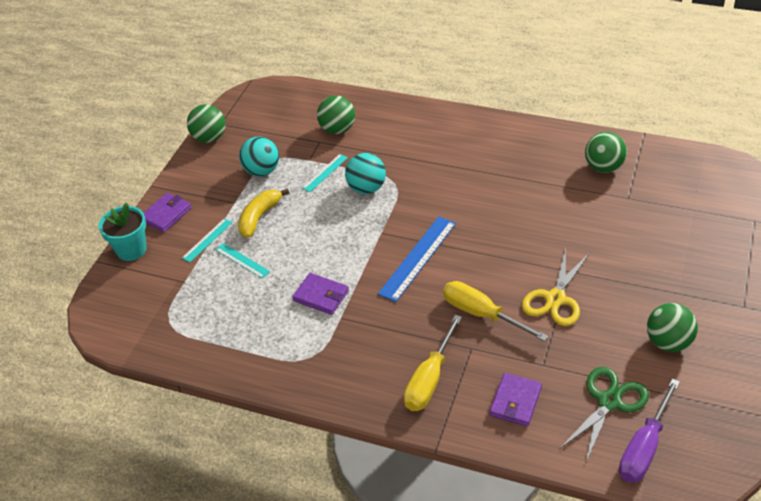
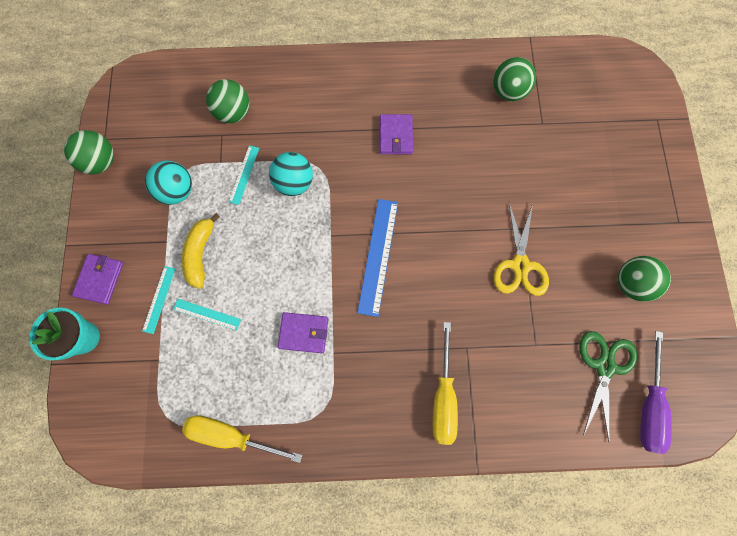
camera: 25 degrees left, 30 degrees up
yellow screwdriver [443,281,549,341] -> yellow screwdriver moved to [182,415,302,463]
purple wallet [489,373,542,427] -> purple wallet moved to [380,114,413,154]

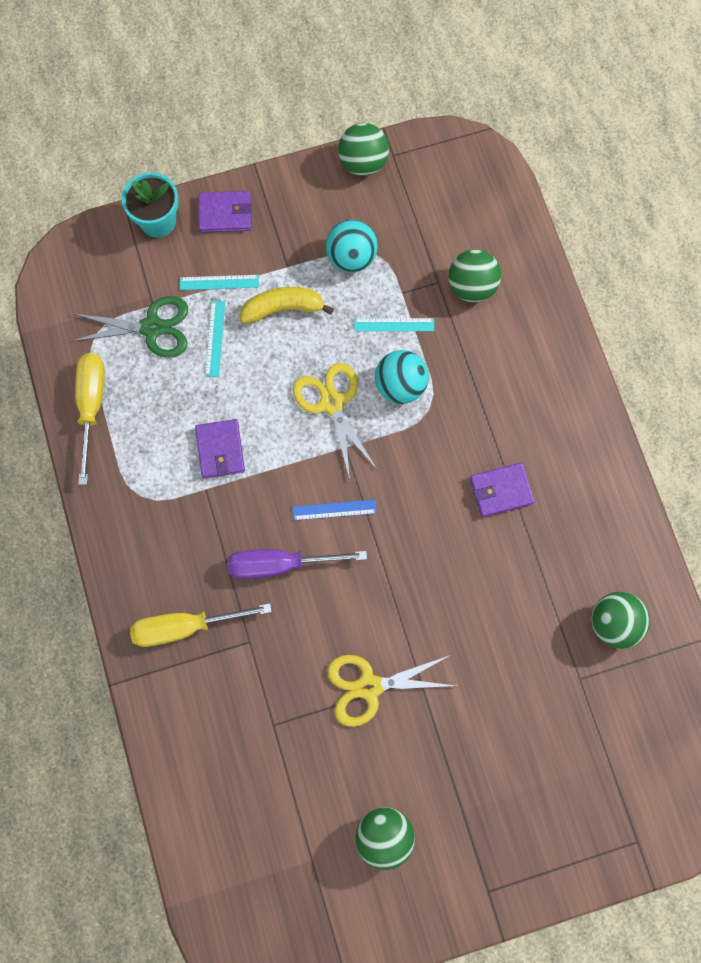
camera: 75 degrees right, 0 degrees up
blue ruler [357,199,398,317] -> blue ruler [292,500,377,521], size x0.55
green scissors [579,331,637,441] -> green scissors moved to [71,296,188,357]
purple screwdriver [640,331,672,454] -> purple screwdriver moved to [227,549,367,579]
none -> yellow scissors [293,363,377,480]

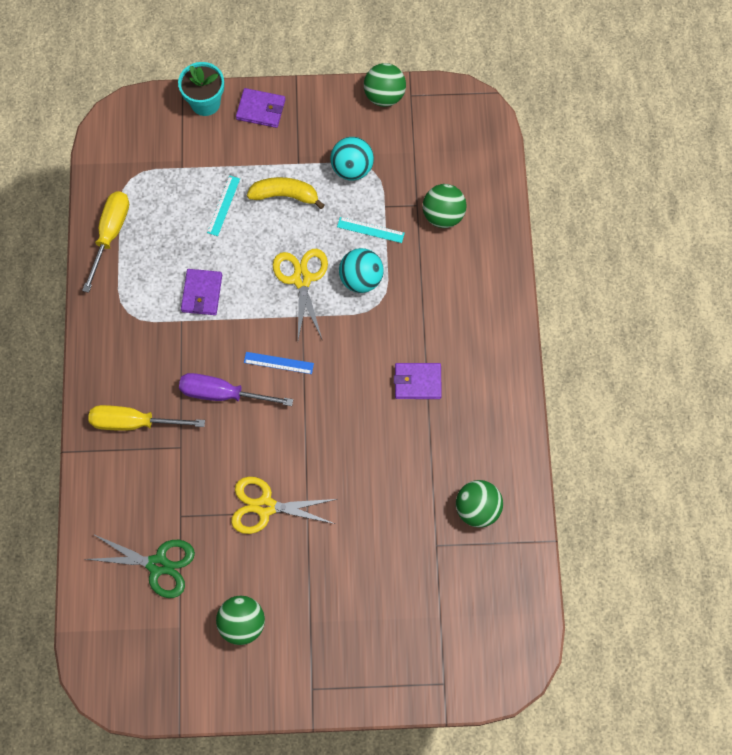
camera: 15 degrees right, 5 degrees down
green scissors [71,296,188,357] -> green scissors moved to [85,534,195,598]
turquoise ruler [180,275,259,290] -> none

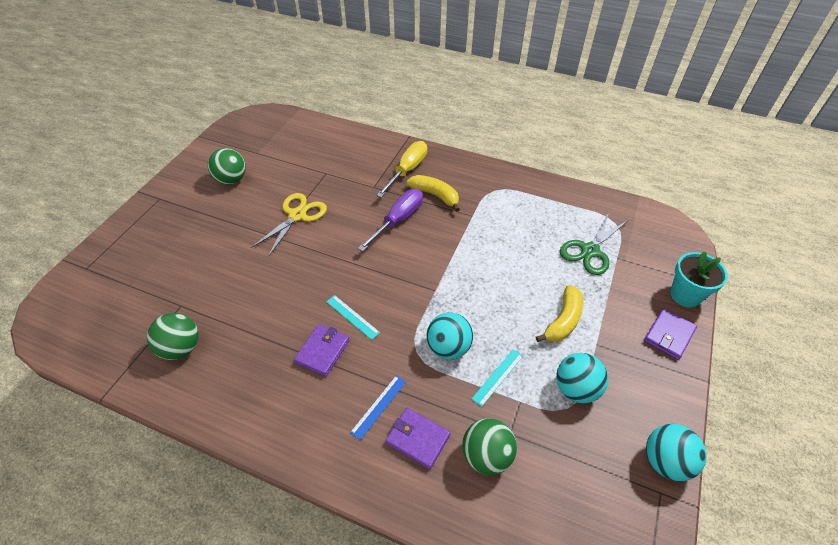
camera: 115 degrees right, 20 degrees down
yellow screwdriver [82,191,129,293] -> none
green scissors [85,534,195,598] -> green scissors moved to [560,212,627,275]
purple wallet [181,269,222,315] -> purple wallet moved to [386,408,450,469]
turquoise ruler [207,176,240,236] -> turquoise ruler moved to [326,295,380,340]
blue ruler [244,352,314,374] -> blue ruler moved to [350,375,406,440]
yellow scissors [273,249,328,341] -> none
green ball [364,63,406,107] -> turquoise ball [646,424,707,481]
none -> yellow banana [407,175,460,212]

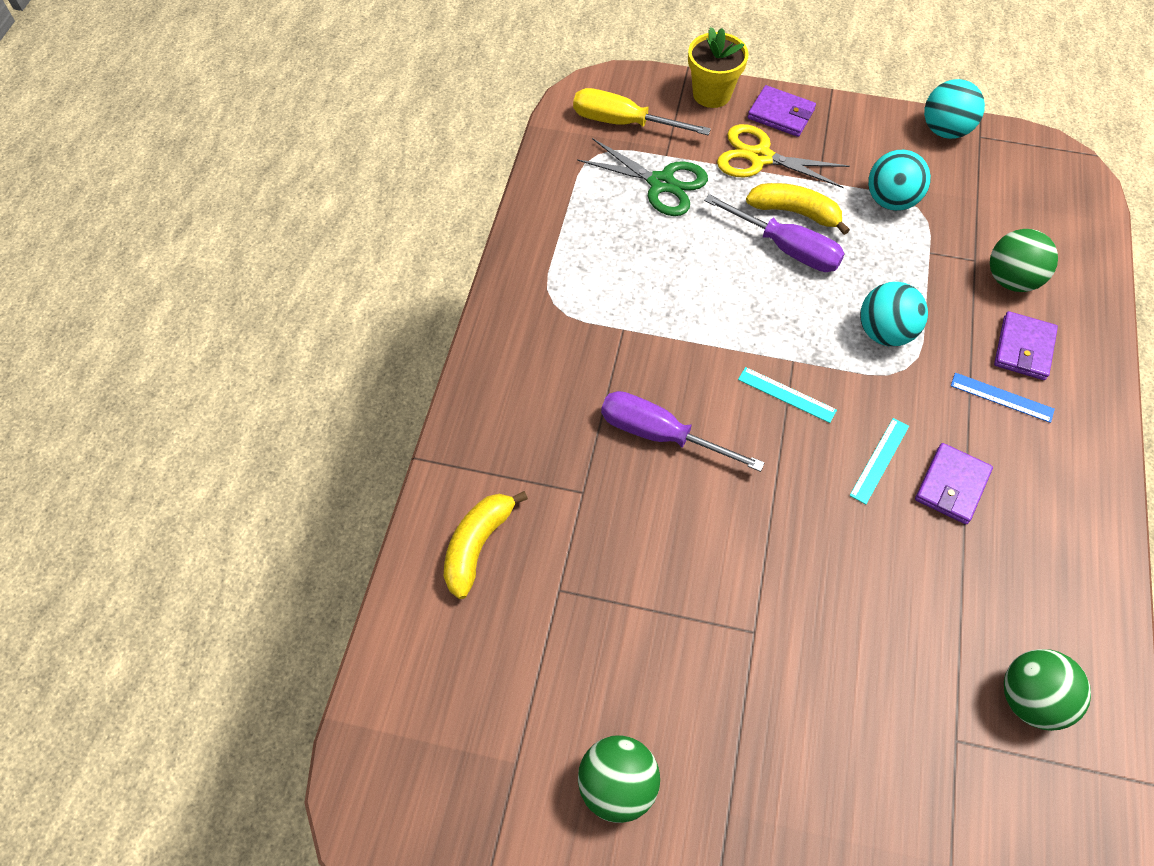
camera: 100 degrees left, 10 degrees up
yellow scissors [251,193,327,257] -> yellow scissors moved to [717,124,850,188]
purple wallet [294,324,349,377] -> purple wallet turned 75 degrees counterclockwise [915,443,993,524]
yellow screwdriver [376,141,427,198] -> yellow screwdriver moved to [573,88,711,135]
yellow banana [407,175,460,212] -> yellow banana moved to [444,491,528,599]
turquoise ruler [472,349,523,407] -> turquoise ruler moved to [738,367,837,423]
turquoise flower pot [670,251,728,307] -> yellow flower pot [688,27,749,108]
none -> purple screwdriver [704,194,845,272]

